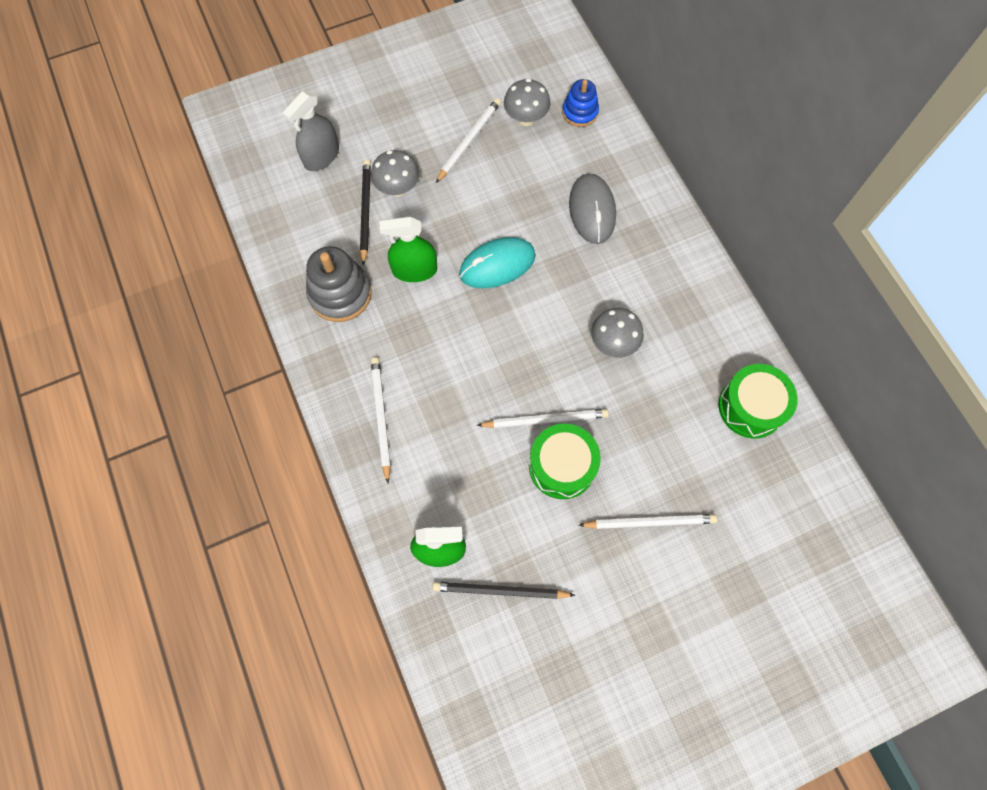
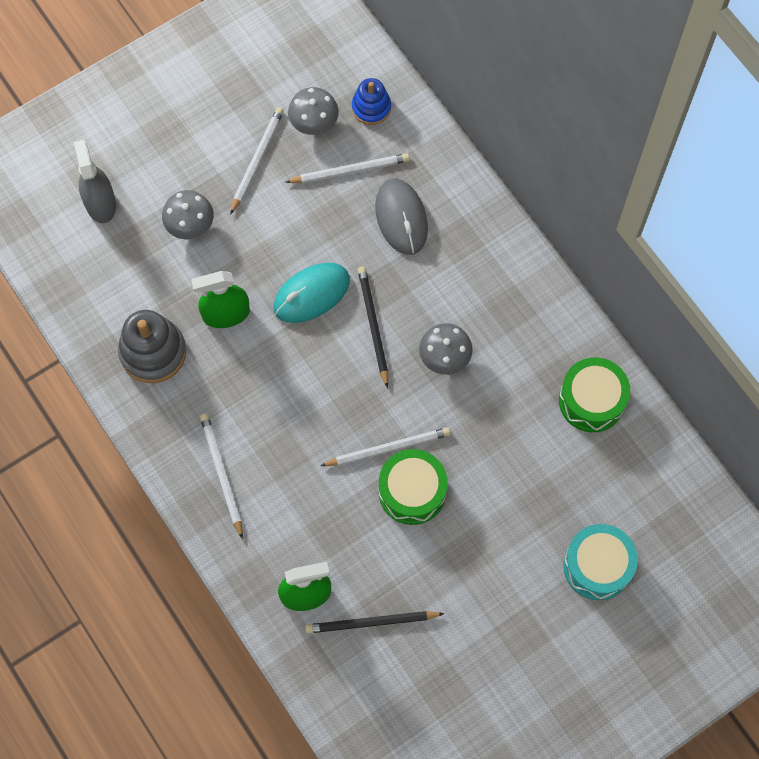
camera: 10 degrees left, 0 degrees up
grey spray bottle [282,91,339,171] -> grey spray bottle turned 135 degrees clockwise [74,140,116,223]
black pencil [360,160,371,266] -> black pencil moved to [358,267,388,388]
white pencil [579,514,717,529] -> white pencil moved to [285,153,410,183]
none -> turquoise drum [563,524,638,600]

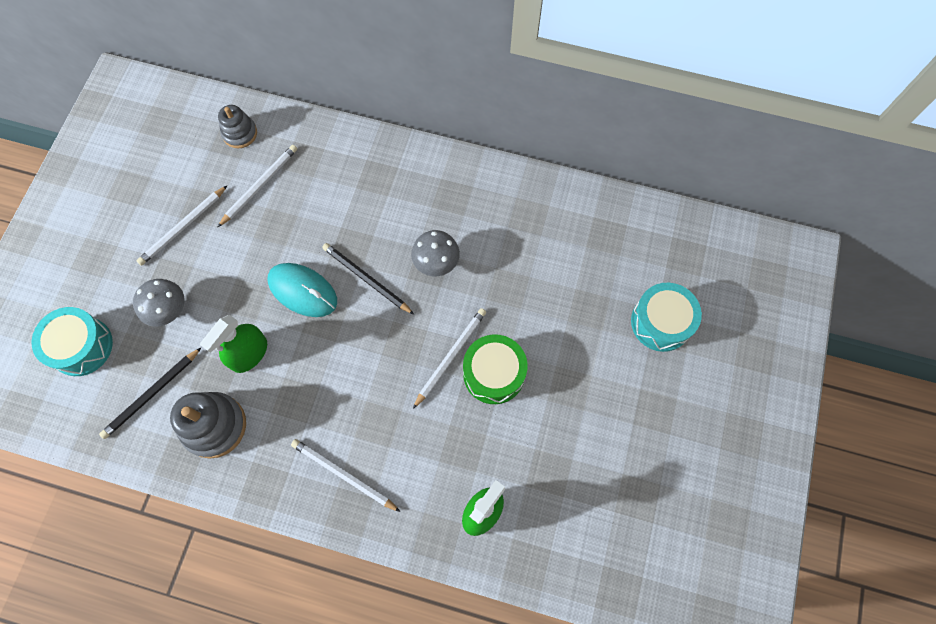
camera: 40 degrees left, 0 degrees up
grey spray bottle [74,140,116,223] -> turquoise drum [32,307,113,376]
white pencil [230,107,284,215] -> white pencil turned 120 degrees counterclockwise [137,185,228,266]
turquoise mouse [273,263,350,323] -> turquoise mouse turned 75 degrees counterclockwise [268,263,337,317]
grey mushroom [288,87,339,135] -> none
black pencil [305,611,444,633] -> black pencil moved to [99,347,202,439]
blue stacking toy [352,78,391,125] -> grey stacking toy [218,105,257,148]
grey mouse [375,179,428,255] -> none
green drum [559,357,630,432] -> none

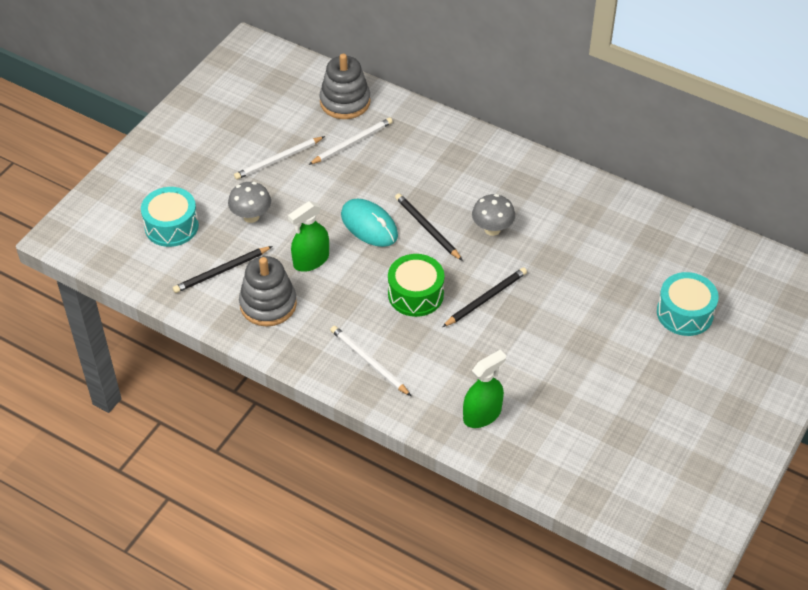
camera: 15 degrees right, 20 degrees down
grey stacking toy [218,105,257,148] -> grey stacking toy [320,54,371,119], size x1.60
white pencil [413,308,486,409] -> black pencil [443,268,527,327]
green drum [463,334,528,404] -> green drum moved to [388,254,444,317]

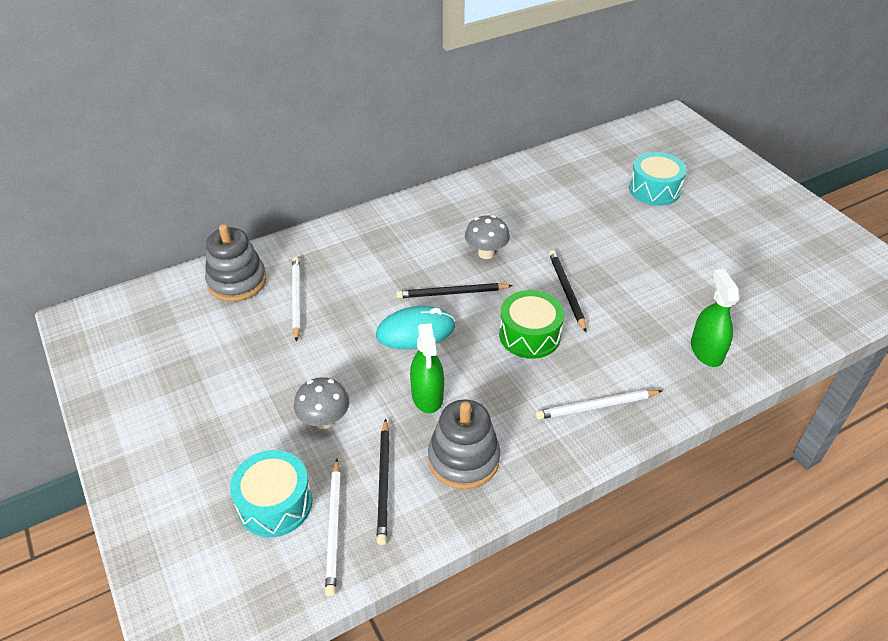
camera: 60 degrees left, 5 degrees down
white pencil [234,136,325,180] -> white pencil moved to [325,459,341,596]

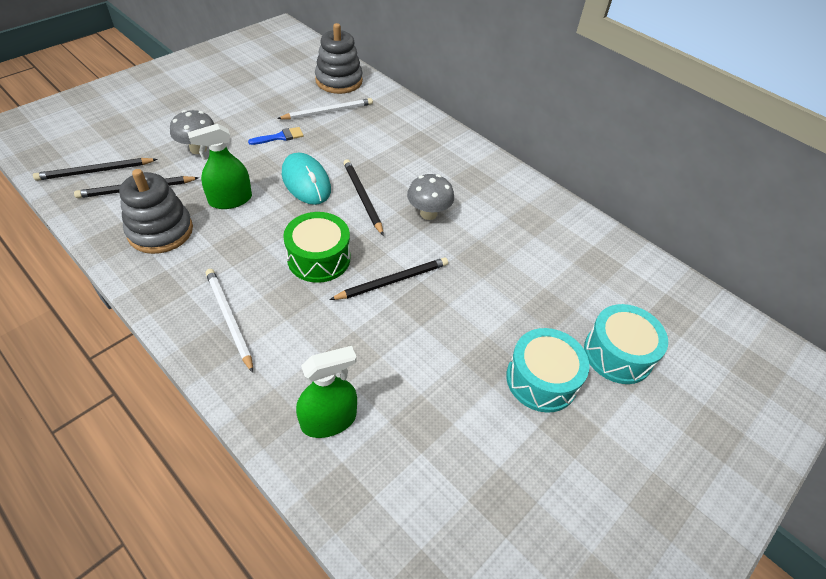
camera: 70 degrees right, 5 degrees up
turquoise drum [230,450,312,537] -> turquoise drum moved to [506,328,590,413]
white pencil [325,459,341,596] -> black pencil [33,158,158,181]
none -> blue brush [248,127,304,145]

